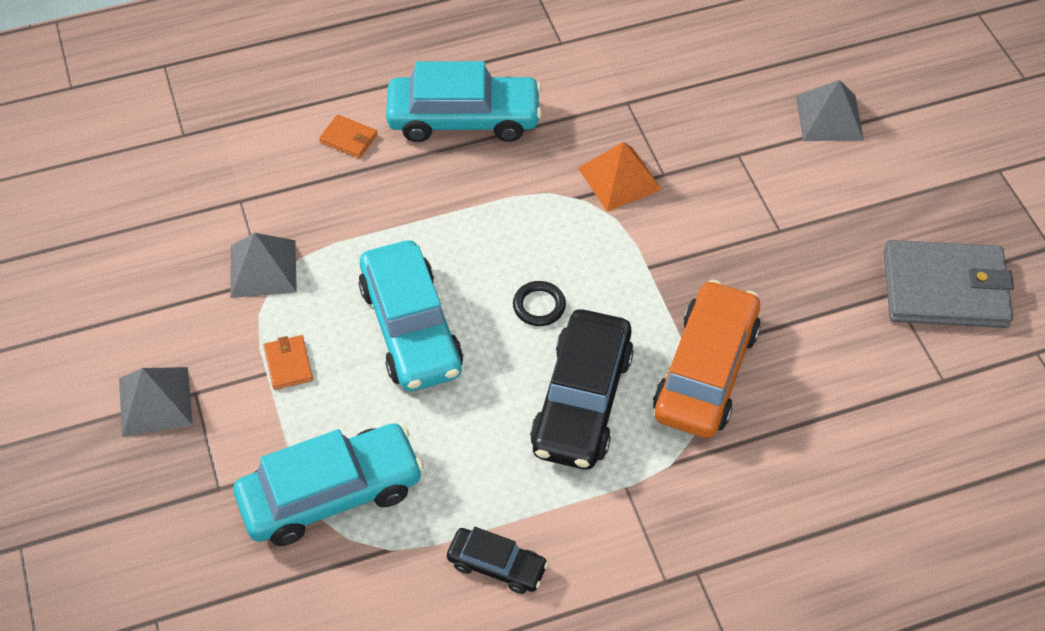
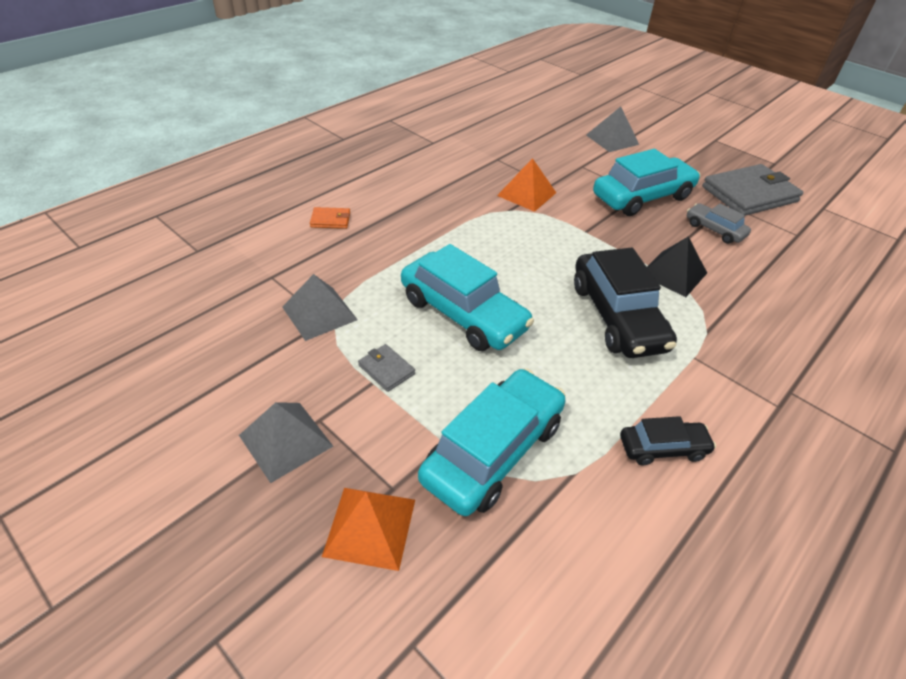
camera: 30 degrees left, 10 degrees down
orange wallet [263,335,313,390] -> grey wallet [358,344,415,392]
turquoise car [386,61,542,142] -> turquoise car moved to [593,149,700,216]
black ring [513,281,566,326] -> none
orange car [653,280,761,438] -> black pyramid [647,236,707,297]
none -> orange pyramid [322,488,415,571]
none -> grey car [687,203,751,244]

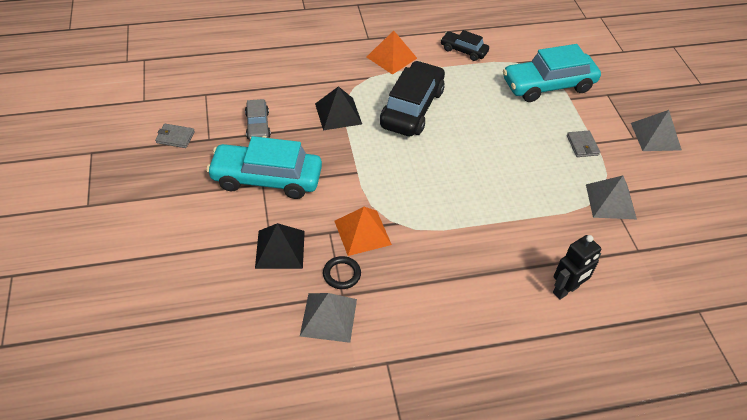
camera: 145 degrees left, 5 degrees up
orange wallet [310,207,350,229] -> black robot [553,235,601,300]
orange pyramid [322,488,415,571] -> orange pyramid moved to [367,31,417,75]
turquoise car [401,244,534,351] -> none
grey pyramid [586,106,639,152] -> grey pyramid moved to [300,293,357,343]
grey wallet [702,164,804,216] -> grey wallet [155,124,195,148], size x0.43
none -> black pyramid [255,223,305,269]
none -> black ring [323,256,361,289]

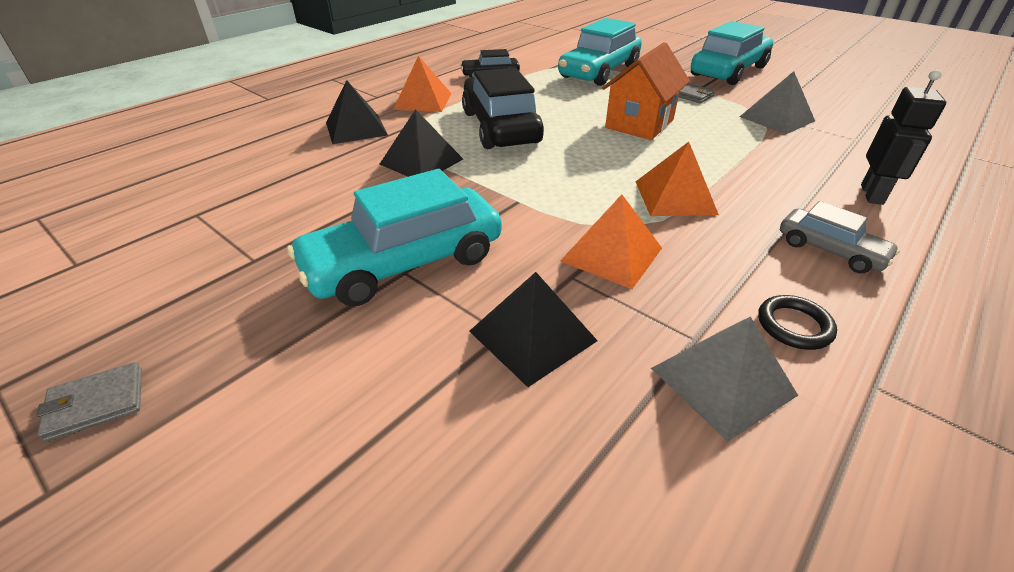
camera: 35 degrees left, 10 degrees down
grey wallet [155,124,195,148] -> grey wallet moved to [36,362,142,442]
grey car [245,99,271,140] -> grey car moved to [780,201,900,273]
black ring [323,256,361,289] -> black ring moved to [758,295,837,350]
grey pyramid [631,110,682,151] -> turquoise car [691,21,773,85]
none -> black pyramid [326,80,388,144]
none -> orange house [602,42,690,140]
none -> orange pyramid [635,142,719,216]

